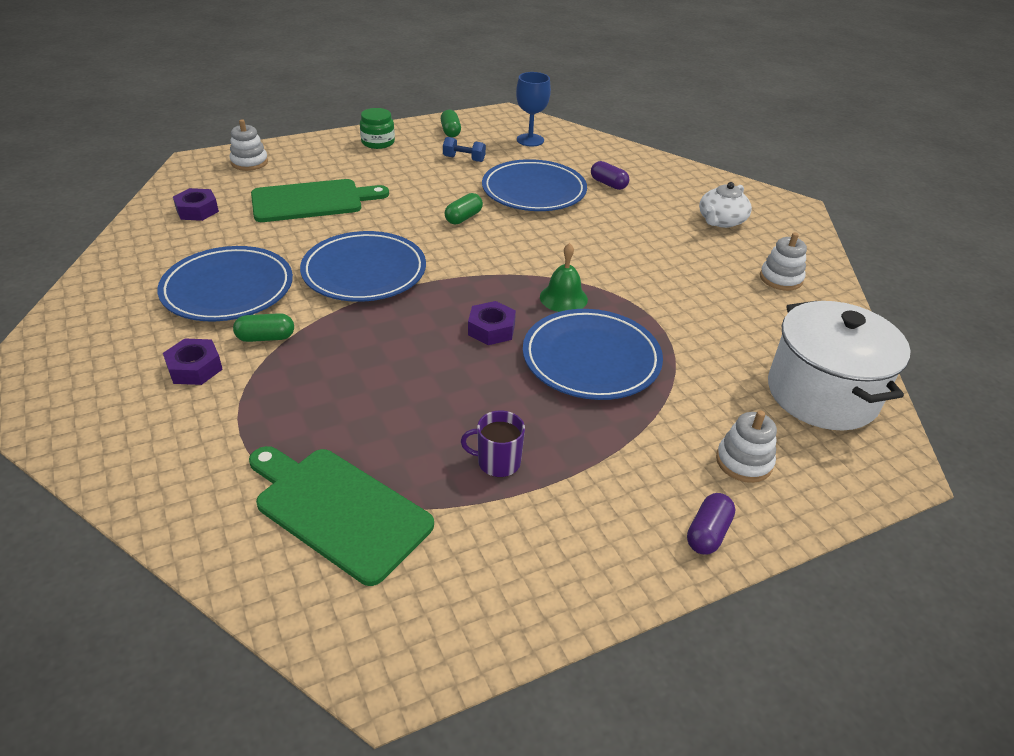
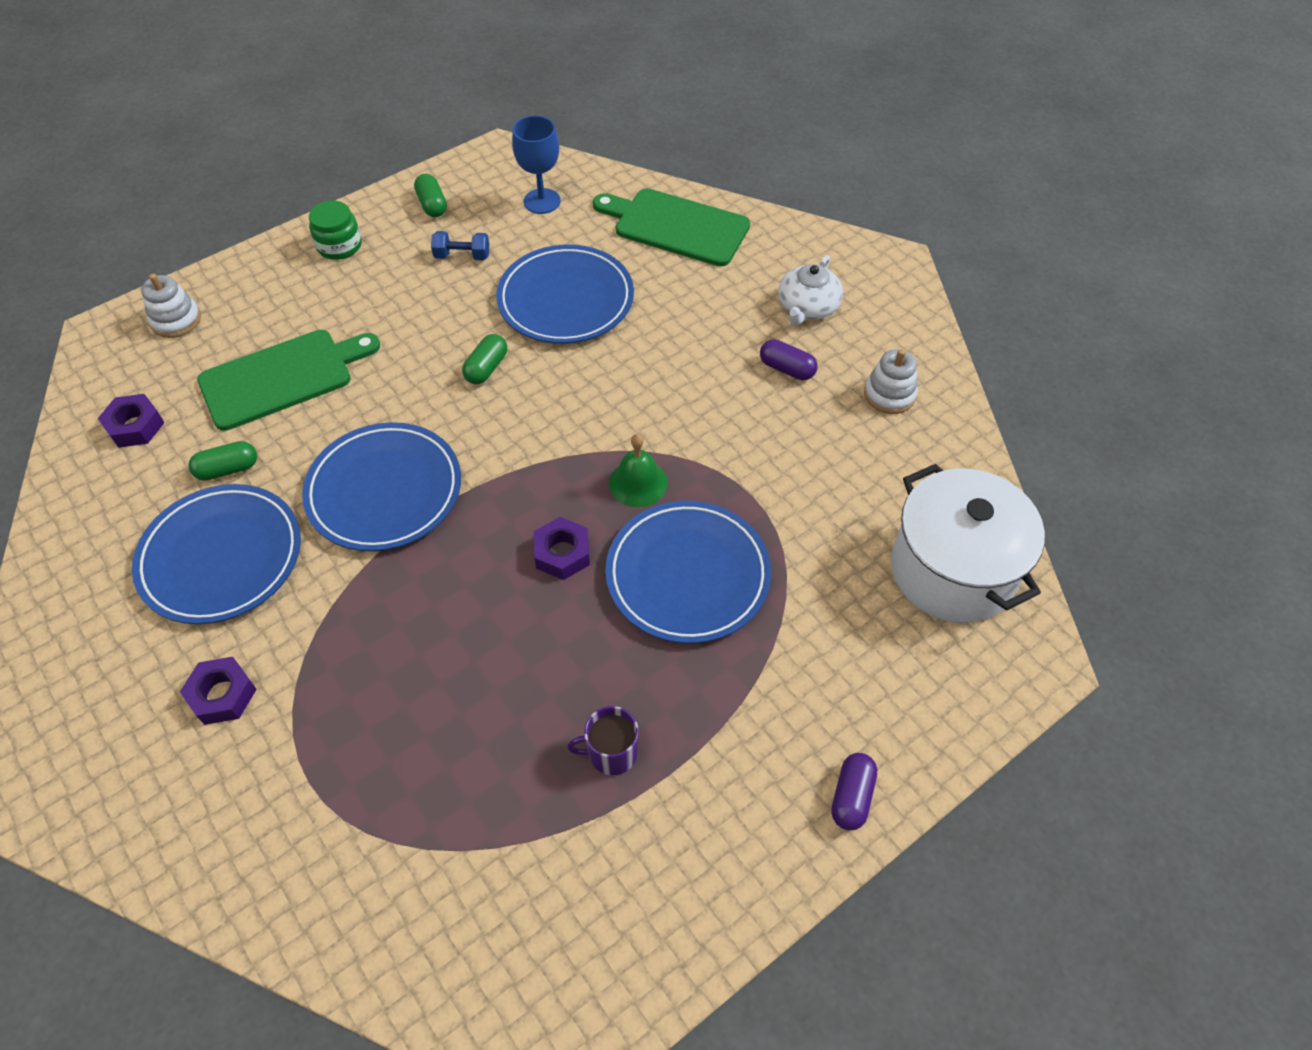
camera: 10 degrees left, 15 degrees up
green capsule [233,313,294,342] -> green capsule moved to [188,441,257,481]
green cutting board [249,446,434,586] -> green cutting board moved to [593,188,750,266]
purple capsule [591,161,629,190] -> purple capsule moved to [760,339,817,380]
white stacking toy [716,410,777,483] -> none

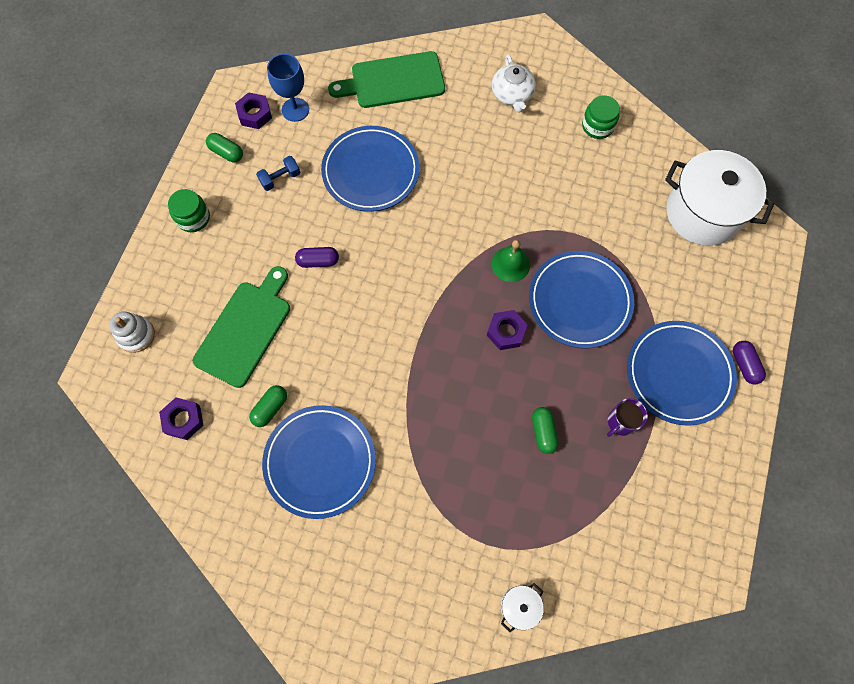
camera: 35 degrees left, 15 degrees up
purple nut [180,657,257,725] -> purple nut moved to [235,92,272,129]
blue plate [302,422,461,551] -> blue plate moved to [627,321,737,426]
green capsule [462,334,507,384] -> green capsule moved to [532,407,559,454]
purple capsule [760,339,817,380] -> purple capsule moved to [295,247,339,268]
white stacking toy [864,349,918,414] -> green jar [582,95,620,139]
none -> white pot [501,583,544,632]

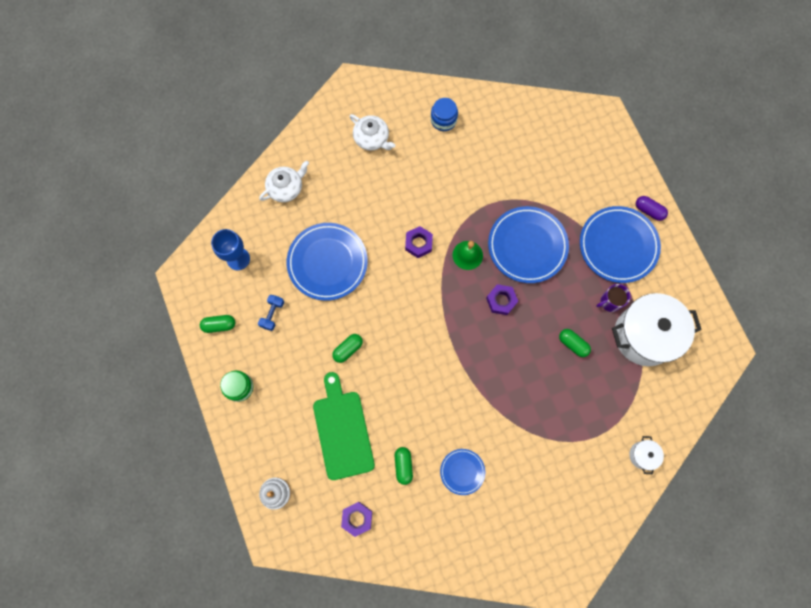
camera: 40 degrees left, 5 degrees up
purple nut [235,92,272,129] -> purple nut moved to [405,226,433,258]
blue plate [262,405,376,519] -> blue plate [440,449,485,495], size x0.52
purple capsule [295,247,339,268] -> green capsule [332,334,363,363]
green cutting board [328,51,445,108] -> white teapot [259,160,309,202]
green jar [582,95,620,139] -> blue jar [431,98,458,131]
purple mug [607,398,648,437] -> purple mug turned 60 degrees clockwise [596,284,631,312]
white pot [665,150,774,246] -> white pot moved to [612,293,702,366]

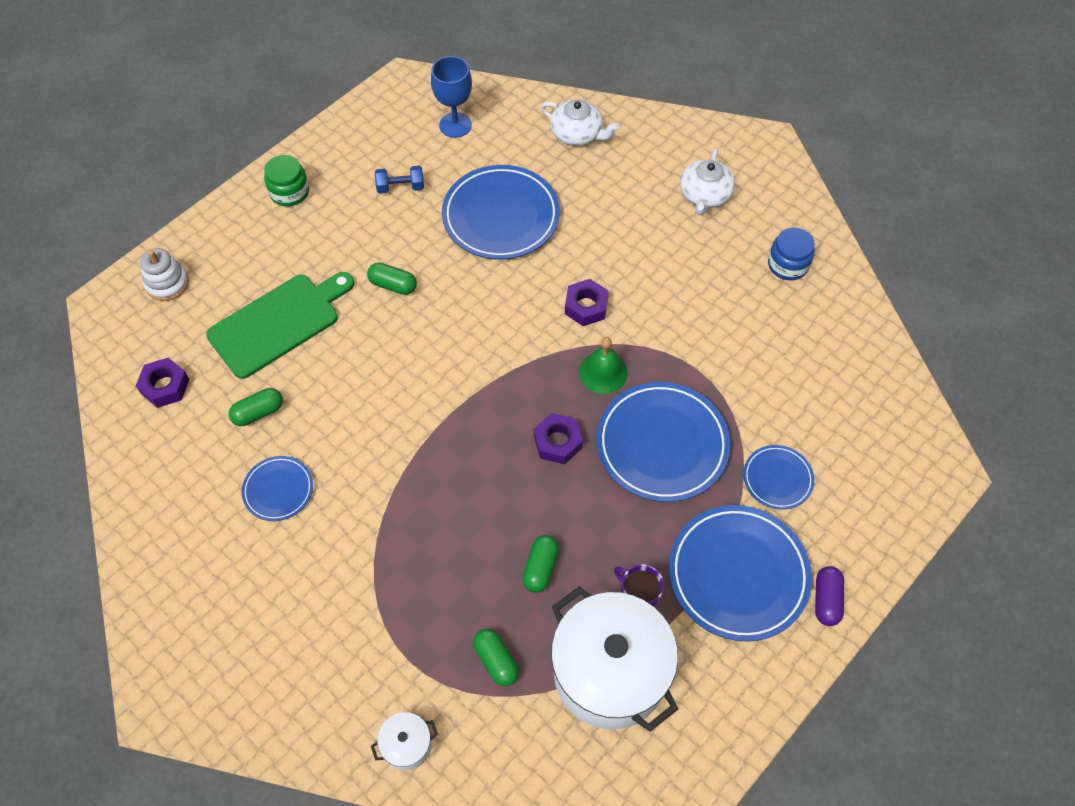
camera: 65 degrees right, 15 degrees down
green capsule [200,315,235,333] -> green capsule moved to [473,628,519,687]
none -> blue plate [743,445,814,510]

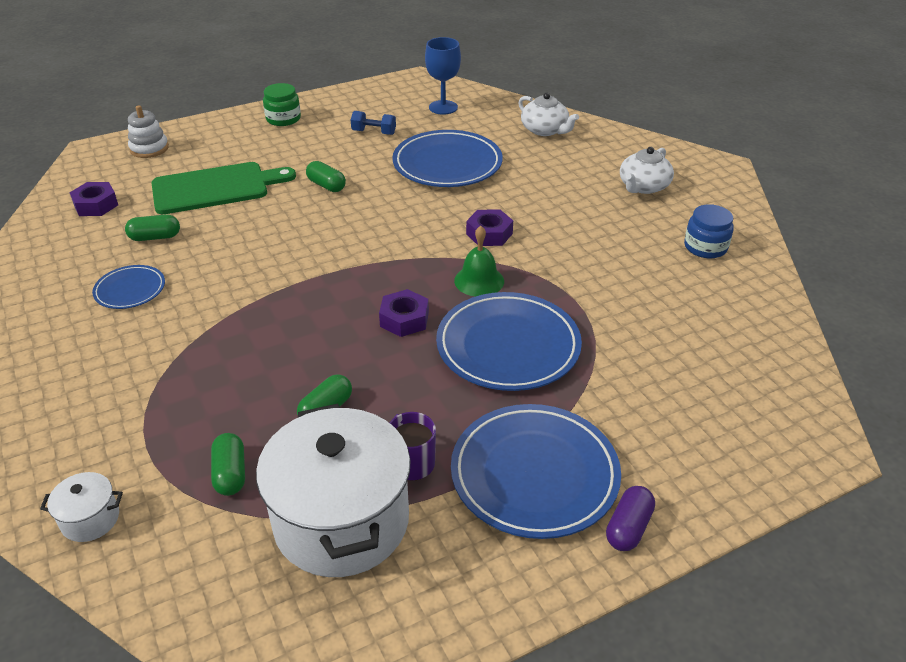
camera: 20 degrees right, 20 degrees down
blue plate [743,445,814,510] -> none

